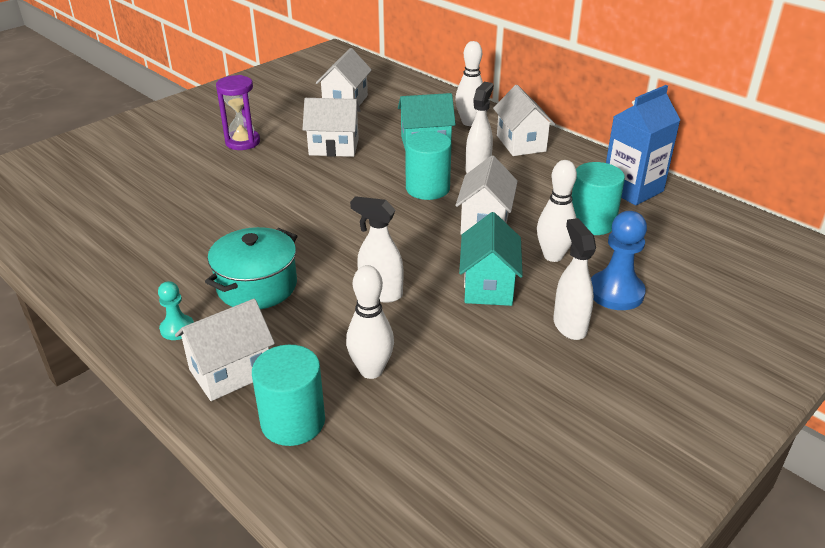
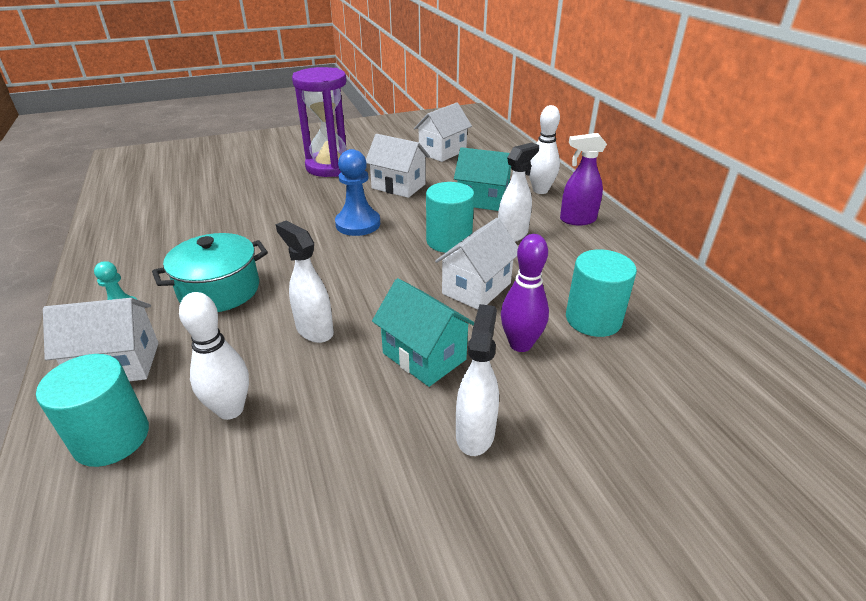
camera: 25 degrees right, 0 degrees up
purple hourglass [216,75,260,150] -> purple hourglass [292,67,347,177], size x1.56
turquoise house [459,212,523,306] -> turquoise house turned 75 degrees counterclockwise [372,278,474,387]
white house [493,85,556,156] -> purple spray bottle [560,133,607,225]
white bowling pin [537,160,577,262] -> purple bowling pin [501,234,549,352]
blue pawn [591,211,647,310] -> blue pawn moved to [335,149,380,236]
blue carton [606,85,680,205] -> none

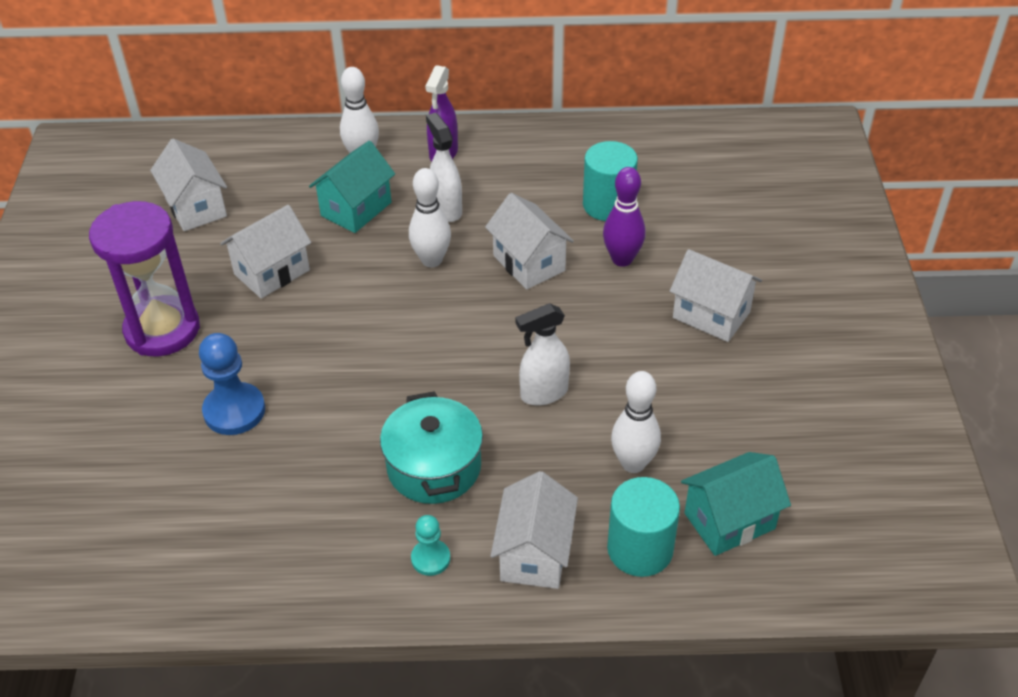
camera: 70 degrees left, 10 degrees up
blue pawn [335,149,380,236] -> blue pawn moved to [199,333,265,435]
turquoise house [372,278,474,387] -> turquoise house moved to [681,452,791,556]
turquoise cylinder [426,182,474,253] -> white bowling pin [409,168,451,267]
white spray bottle [456,304,499,456] -> white house [670,249,762,342]

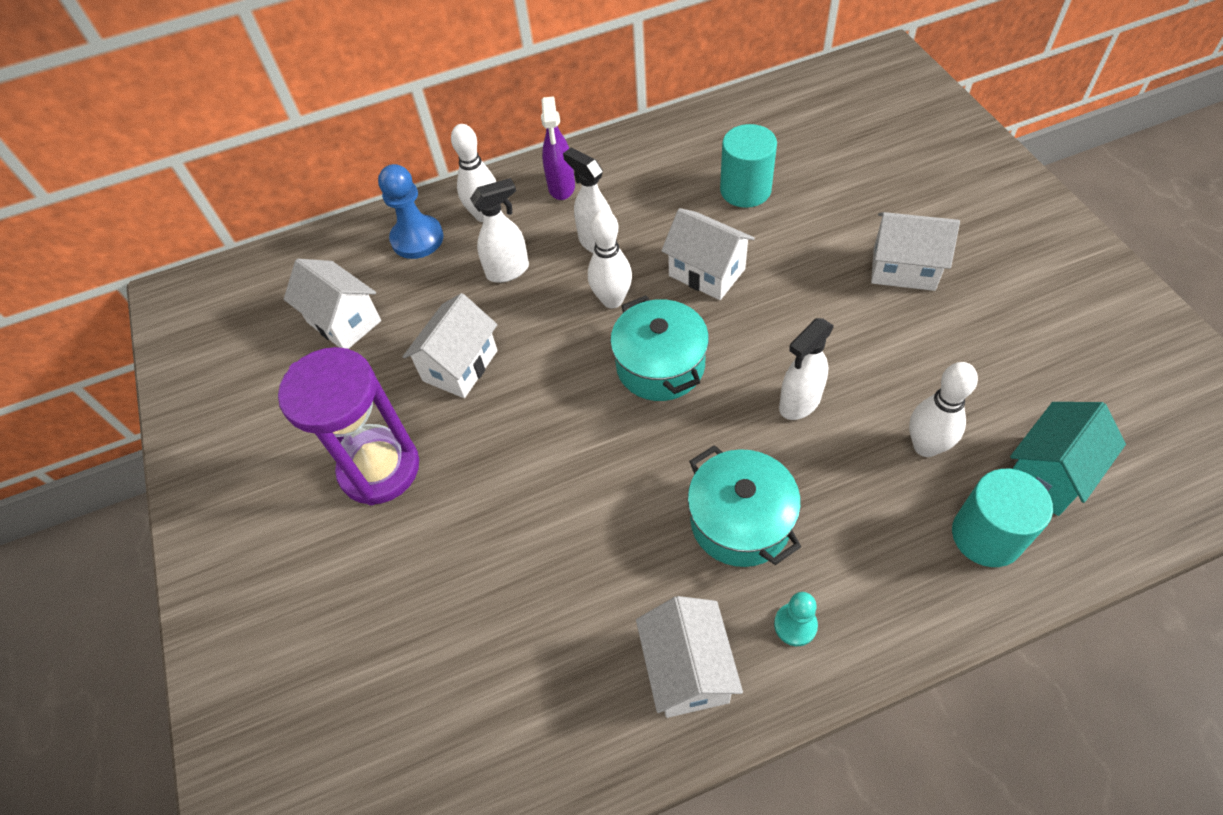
camera: 15 degrees left, 10 degrees up
blue pawn [199,333,265,435] -> blue pawn moved to [378,164,444,259]
turquoise house [309,141,395,233] -> white spray bottle [470,178,529,283]
white house [490,471,578,589] -> white house moved to [636,596,743,718]
purple bowling pin [603,167,646,267] -> none
none -> turquoise pot [610,295,709,401]

